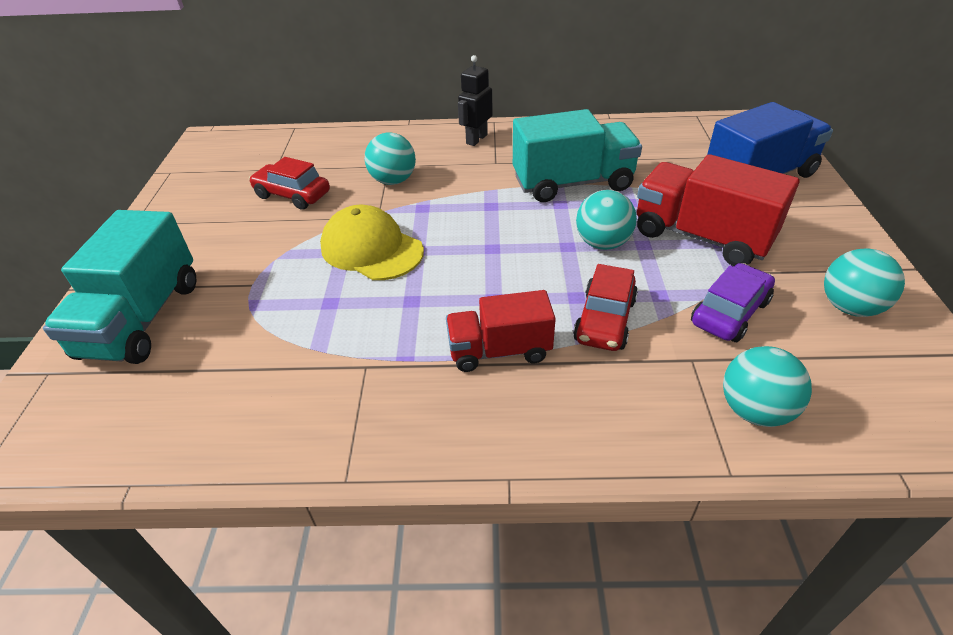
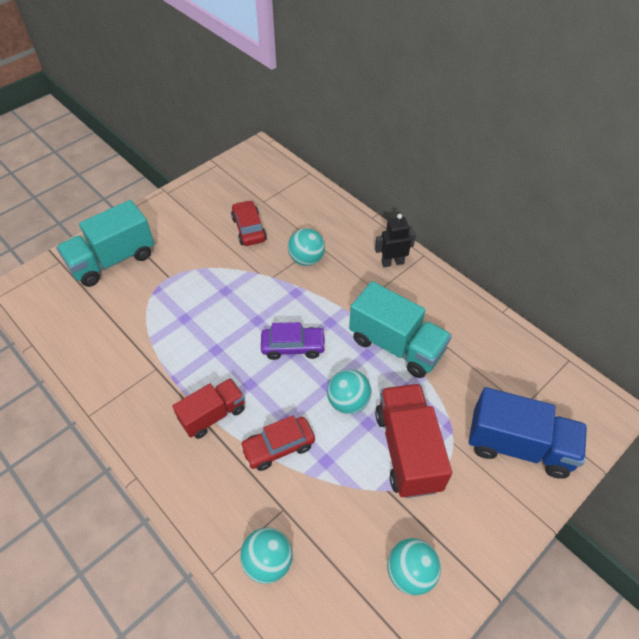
camera: 45 degrees right, 10 degrees up
yellow cap [320,205,424,280] -> none
red truck [446,290,556,372] -> red truck turned 105 degrees clockwise [172,378,245,439]
purple car [691,263,775,342] -> purple car moved to [261,322,326,360]

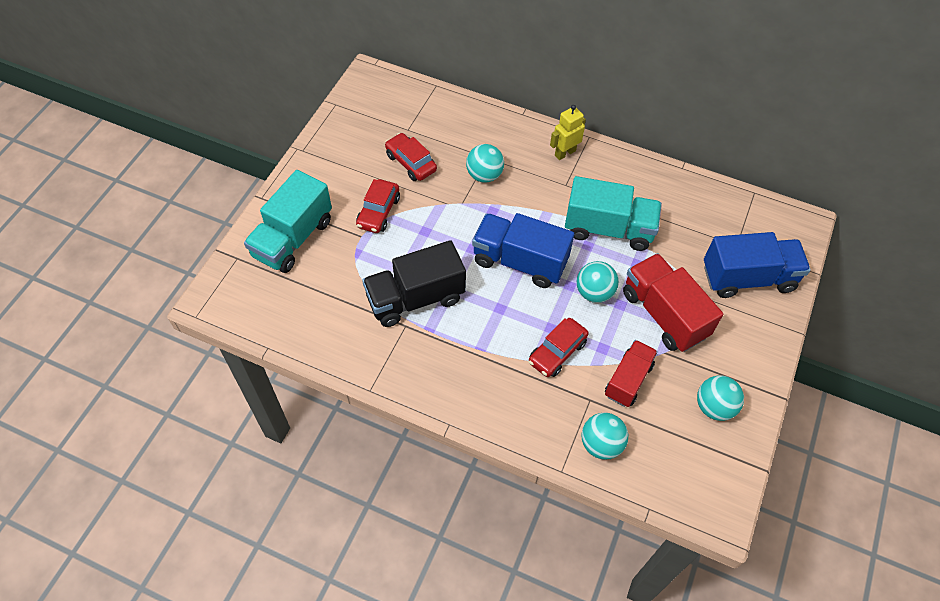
camera: 25 degrees left, 5 degrees up
red truck [172,378,245,439] -> red truck moved to [605,340,658,407]
purple car [261,322,326,360] -> blue truck [472,213,574,288]
black robot [375,214,416,267] -> yellow robot [550,105,586,160]
none -> red car [356,179,400,233]
none -> black truck [362,240,466,327]

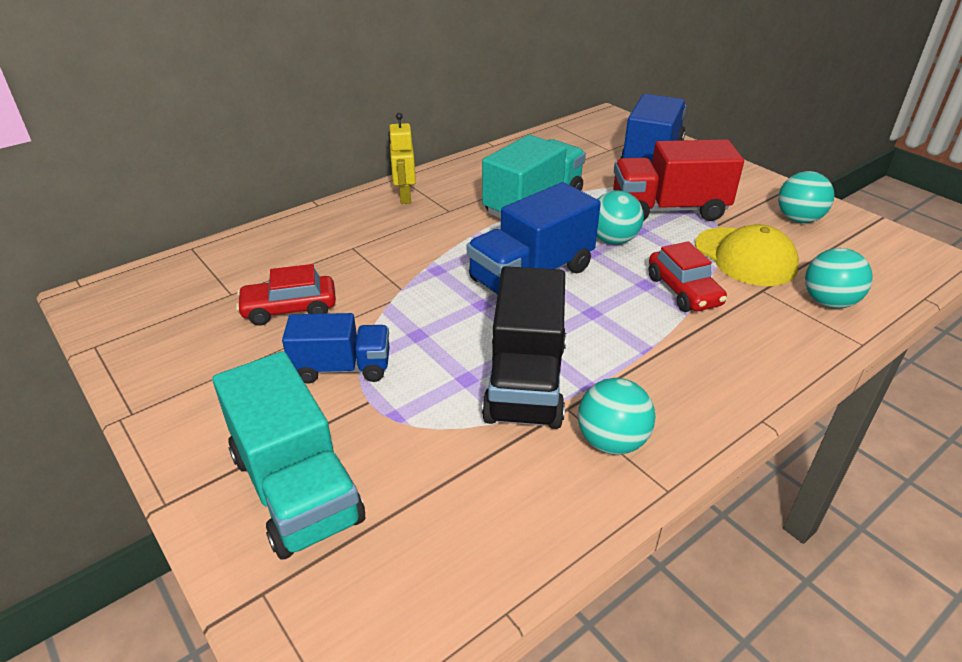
camera: 60 degrees left, 20 degrees down
red car [356,179,400,233] -> blue truck [282,313,389,384]
turquoise ball [466,144,504,183] -> turquoise ball moved to [578,378,655,455]
red truck [605,340,658,407] -> yellow cap [695,224,799,286]

